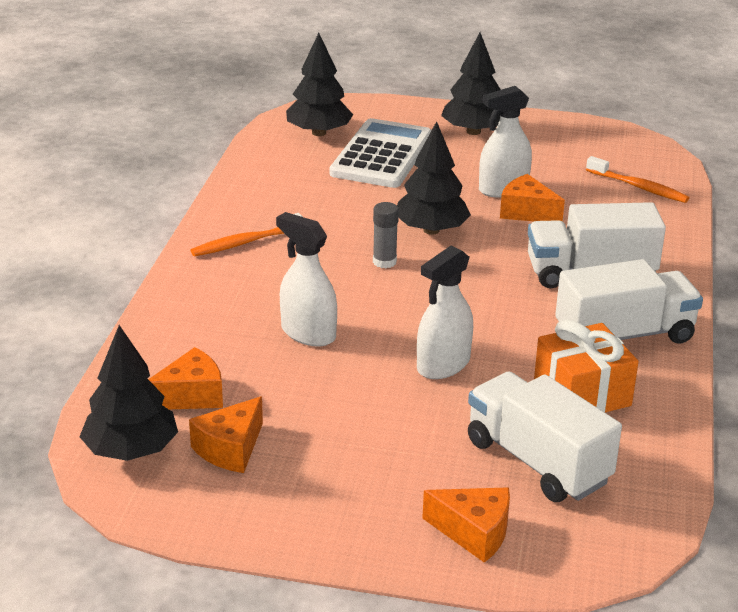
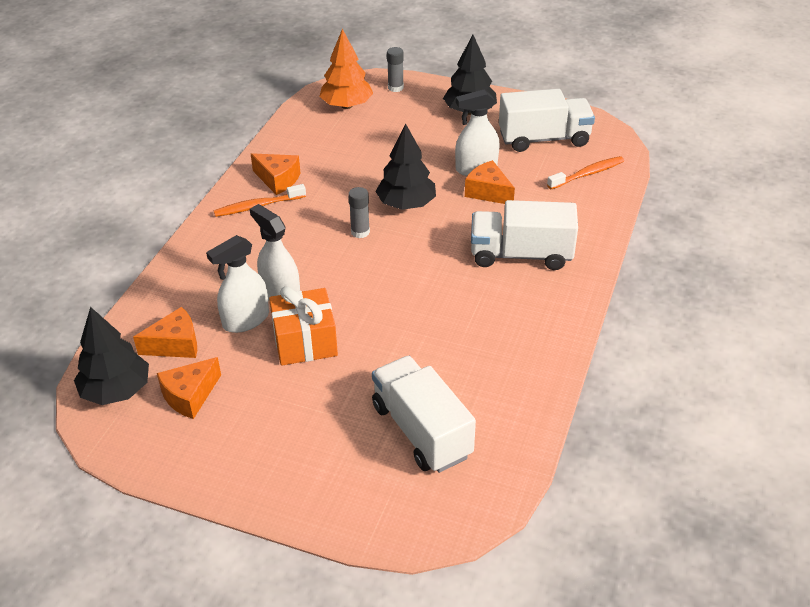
camera: 10 degrees right, 10 degrees up
black tree [286,33,353,136] -> orange tree [319,29,373,109]
white calculator [330,118,432,188] -> none
white spray bottle [417,246,473,379] -> white spray bottle moved to [206,235,269,333]
orange cheese [422,487,510,563] -> orange cheese moved to [251,153,301,195]
orange gift [534,320,639,412] -> orange gift moved to [269,286,338,366]
white truck [555,259,703,344] -> white truck moved to [499,89,595,152]
orange toothbrush [586,156,689,203] -> orange toothbrush turned 75 degrees counterclockwise [547,156,624,189]
none -> grey glue stick [387,47,404,92]

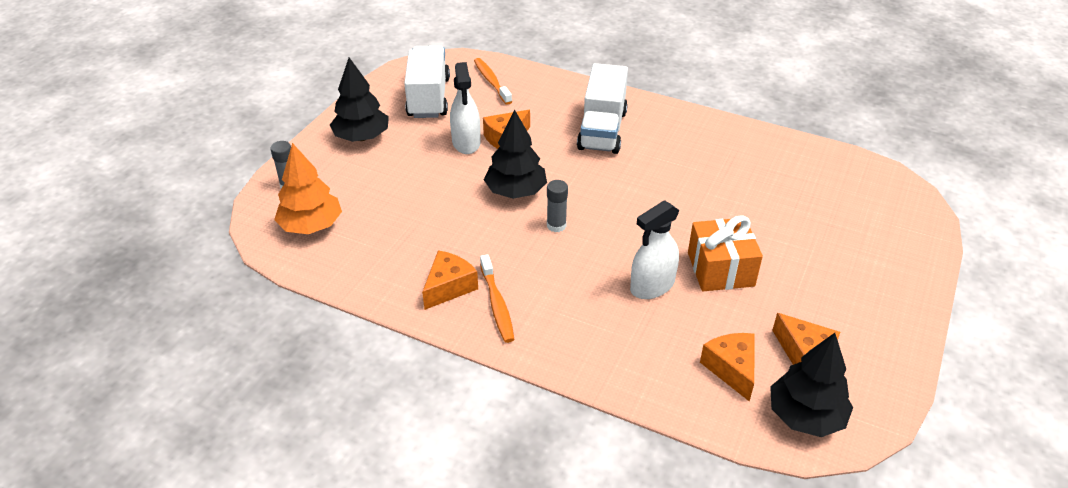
camera: 85 degrees left, 0 degrees up
white spray bottle [206,235,269,333] -> none
white truck [372,356,476,473] -> none

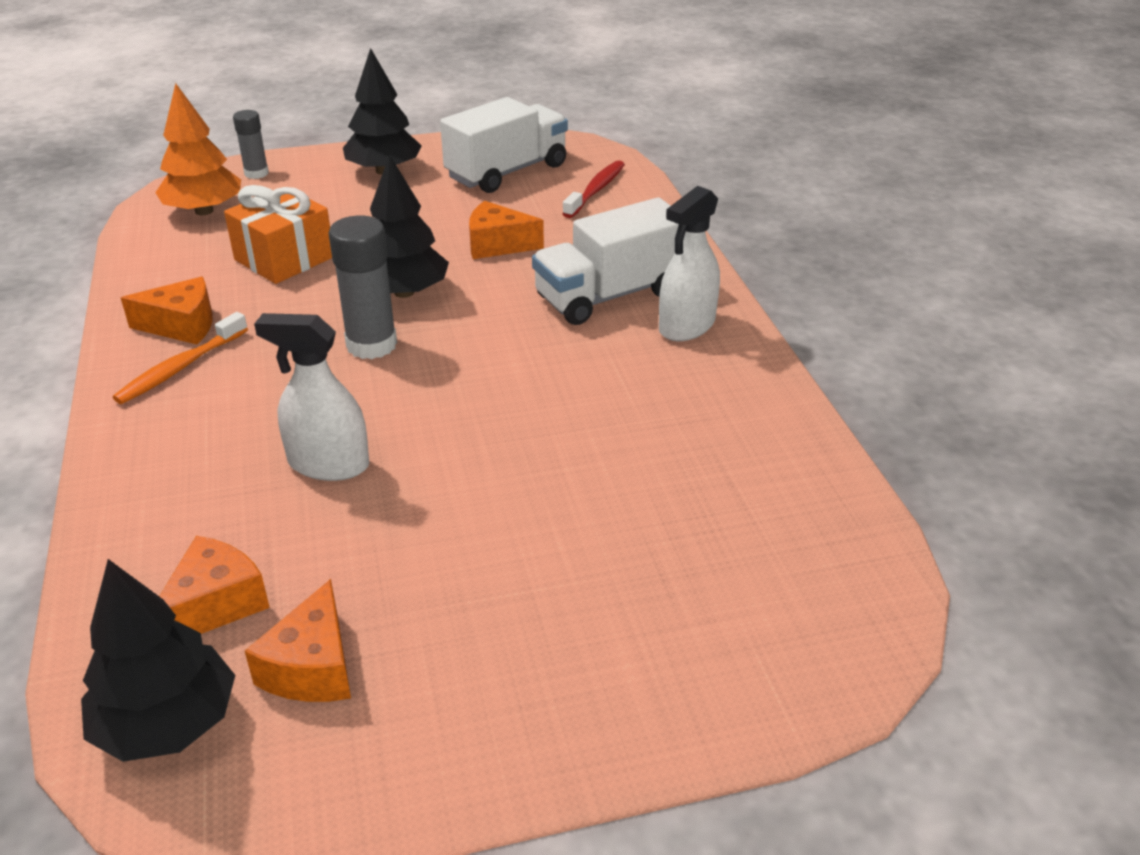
camera: 50 degrees right, 5 degrees down
white spray bottle [450,62,481,154] -> white spray bottle moved to [659,186,720,341]
orange toothbrush [474,58,512,105] -> red toothbrush [562,160,625,218]
grey glue stick [547,180,568,232] -> grey glue stick [328,215,397,359], size x1.67
orange gift [688,215,763,291] -> orange gift moved to [224,185,332,284]

